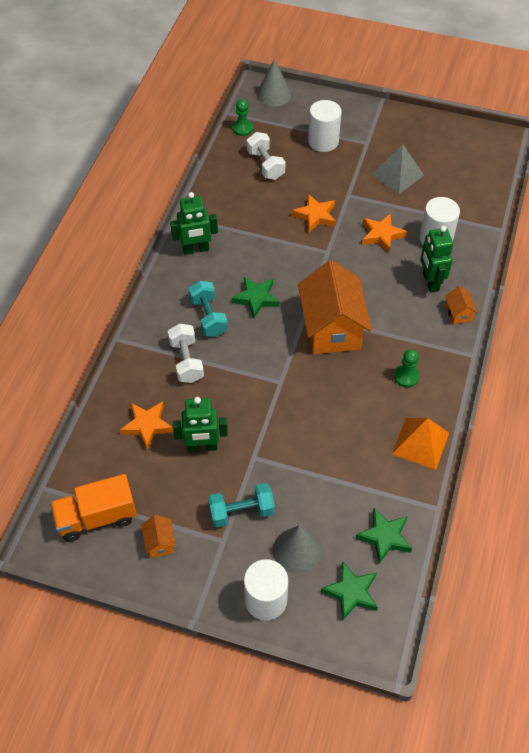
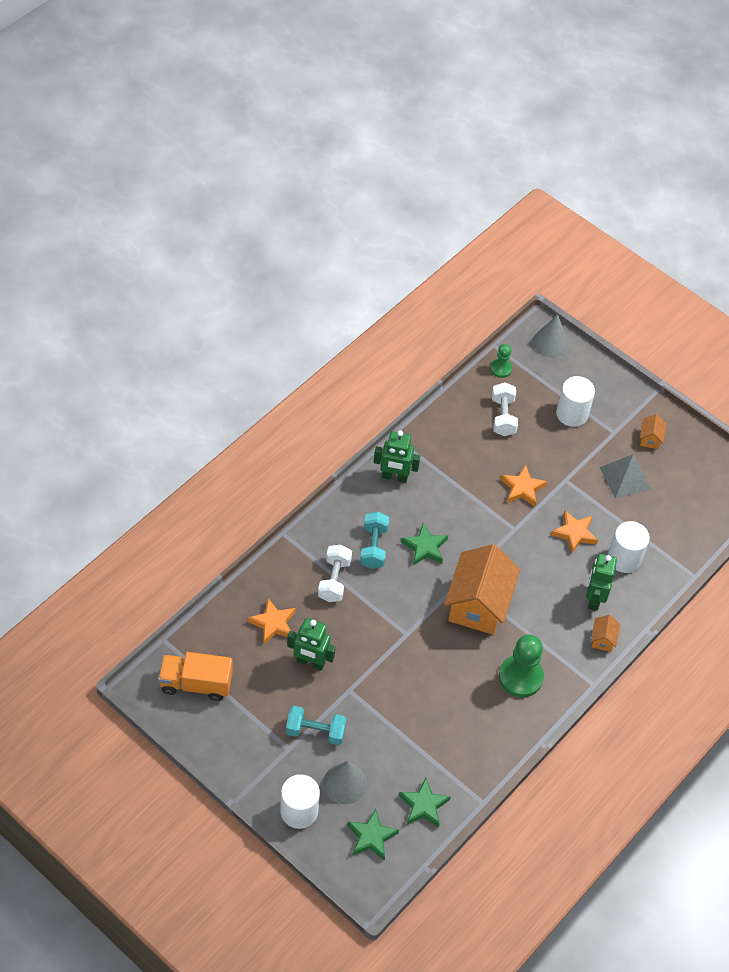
camera: 20 degrees right, 0 degrees up
orange house [141,515,176,558] -> orange house moved to [640,414,666,449]
orange pyramid [392,418,449,470] -> none
green pawn [394,349,420,387] -> green pawn [499,634,544,697], size x1.82

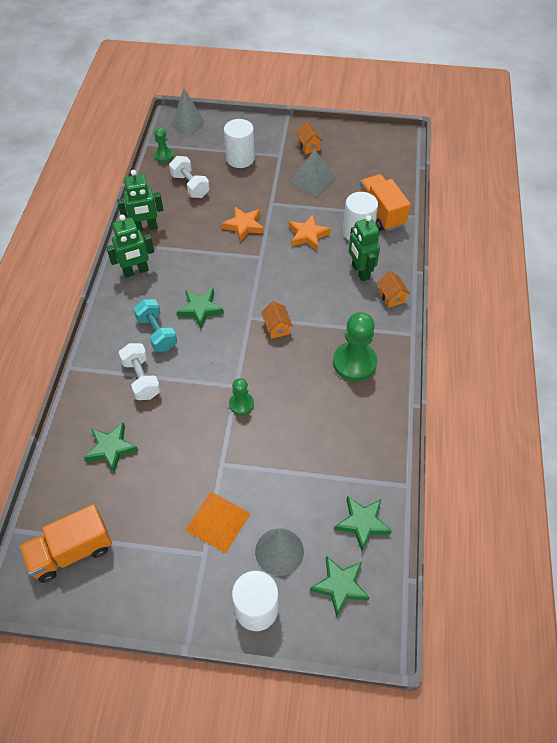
camera: 30 degrees left, 0 degrees up
orange star [248,598,296,645] -> green star [84,422,138,473]
turquoise dumbbell [286,706,347,745] -> orange pyramid [185,492,251,553]
green robot [287,618,335,671] -> green robot moved to [117,170,163,232]
orange house [444,544,520,635] -> orange house [261,301,293,339], size x0.42
none -> green pawn [229,378,254,415]
none -> orange truck [360,174,411,231]

